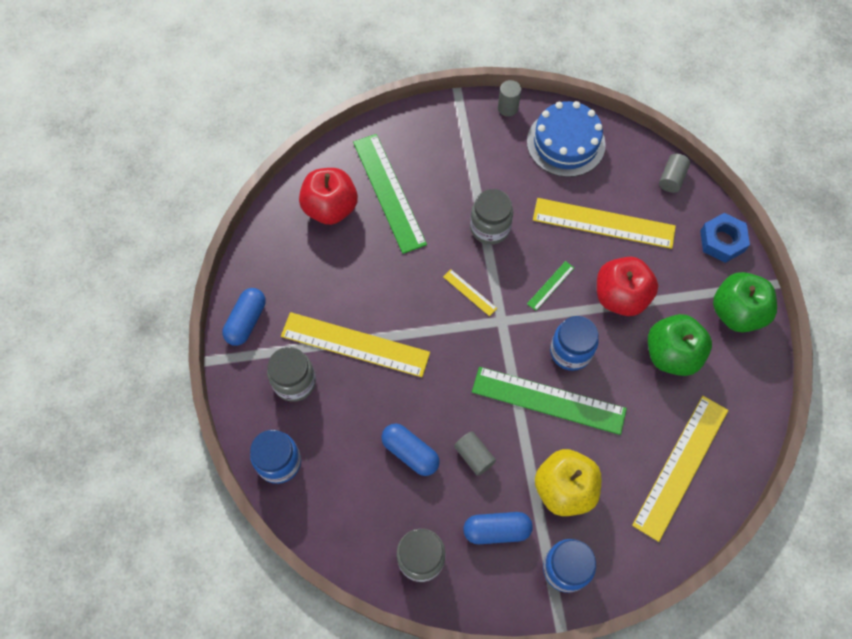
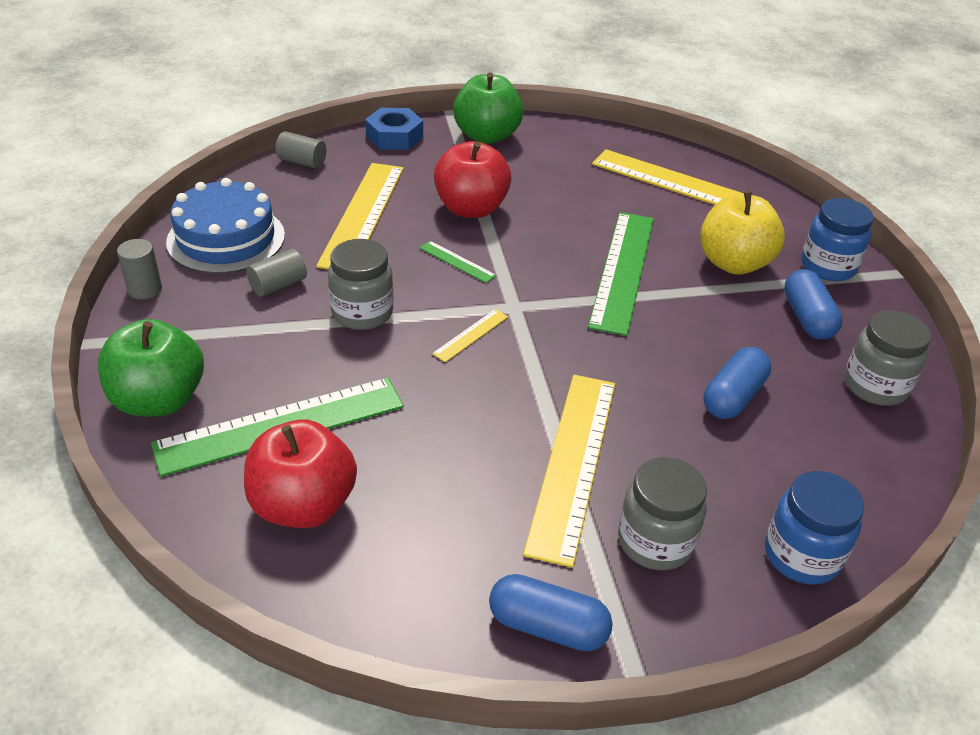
camera: 95 degrees left, 25 degrees down
grey cylinder [454,431,496,476] -> grey cylinder moved to [246,248,307,297]
blue jar [550,316,599,371] -> none
green apple [648,314,712,376] -> green apple moved to [98,319,204,417]

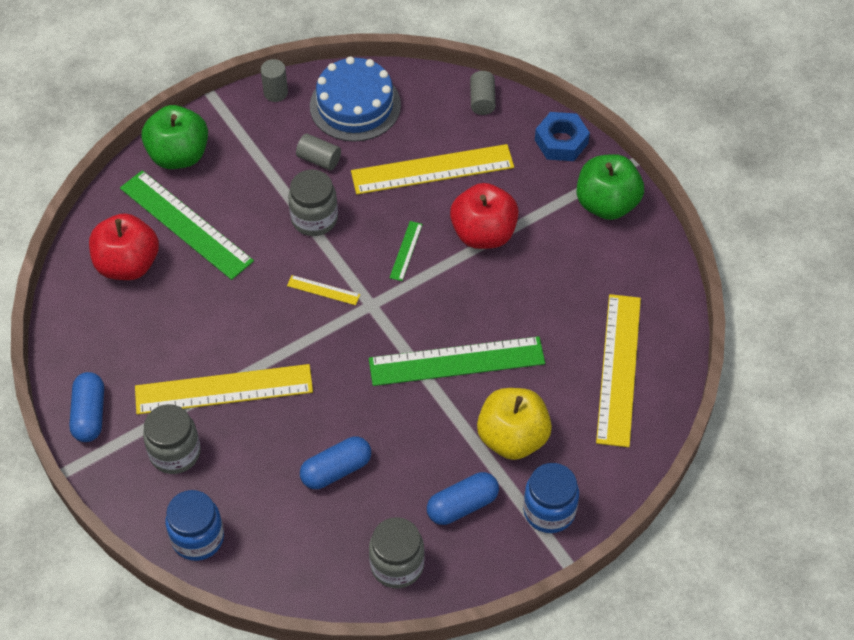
camera: 70 degrees right, 15 degrees up
blue capsule [704,347,771,419] -> blue capsule turned 45 degrees counterclockwise [300,437,371,489]

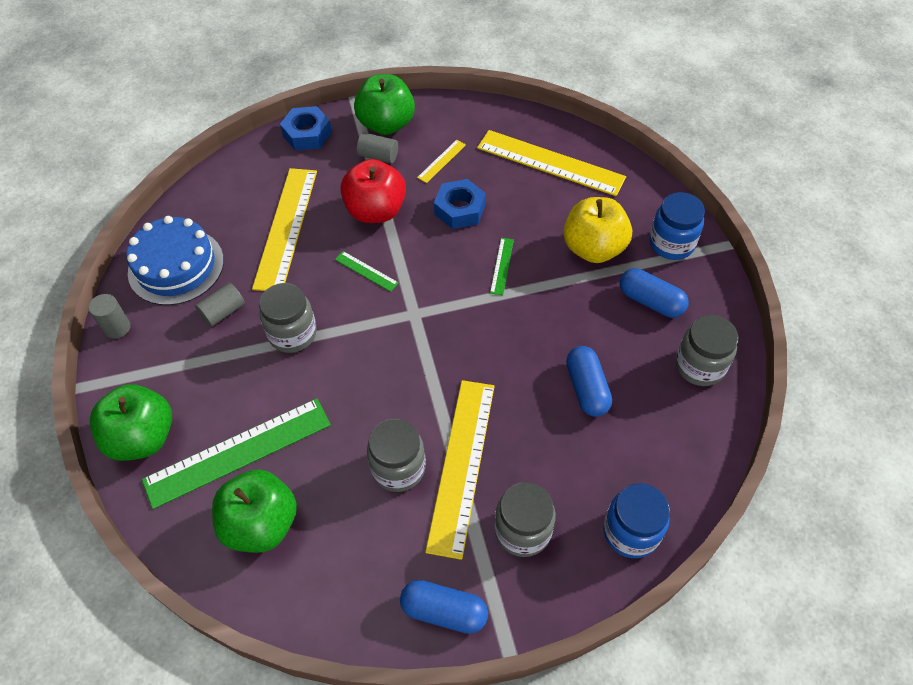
camera: 70 degrees left, 0 degrees up
red apple [89,213,159,280] -> green apple [212,469,297,553]
yellow ruler [287,275,360,305] -> yellow ruler moved to [417,140,466,183]
green ruler [369,336,545,386] -> green ruler [490,238,514,295], size x0.43
blue capsule [427,472,499,525] -> blue capsule turned 45 degrees counterclockwise [620,268,689,318]
grey cylinder [470,71,496,115] -> grey cylinder moved to [357,133,398,163]
none -> grey jar [367,419,426,492]
none -> blue nut [434,179,486,229]

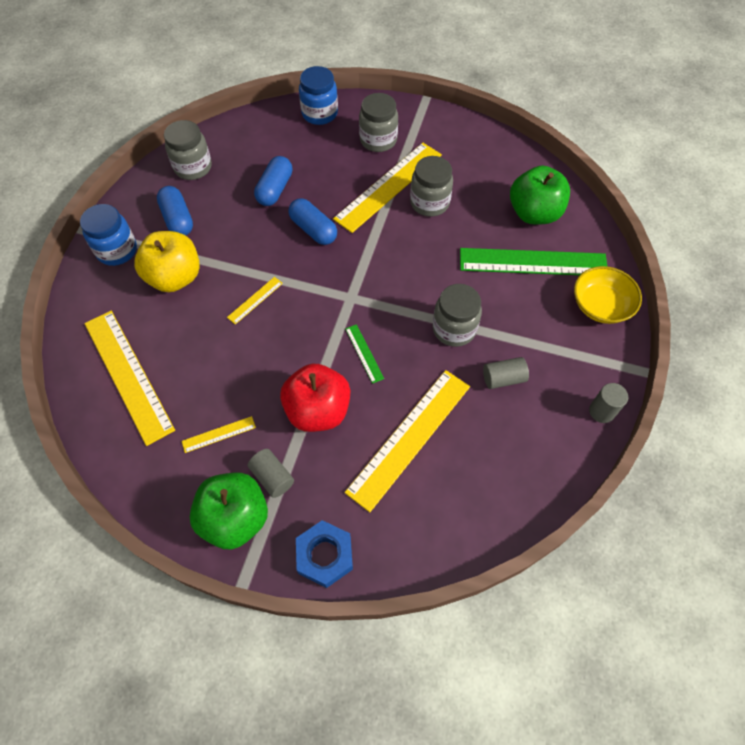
camera: 150 degrees left, 5 degrees up
green apple [90,384,172,461] -> yellow bowl [574,266,642,324]
blue cake [126,216,224,305] -> none
blue capsule [400,580,488,634] -> blue capsule moved to [289,198,337,245]
blue nut [434,179,486,229] -> none
green ruler [490,238,514,295] -> yellow ruler [227,277,283,325]

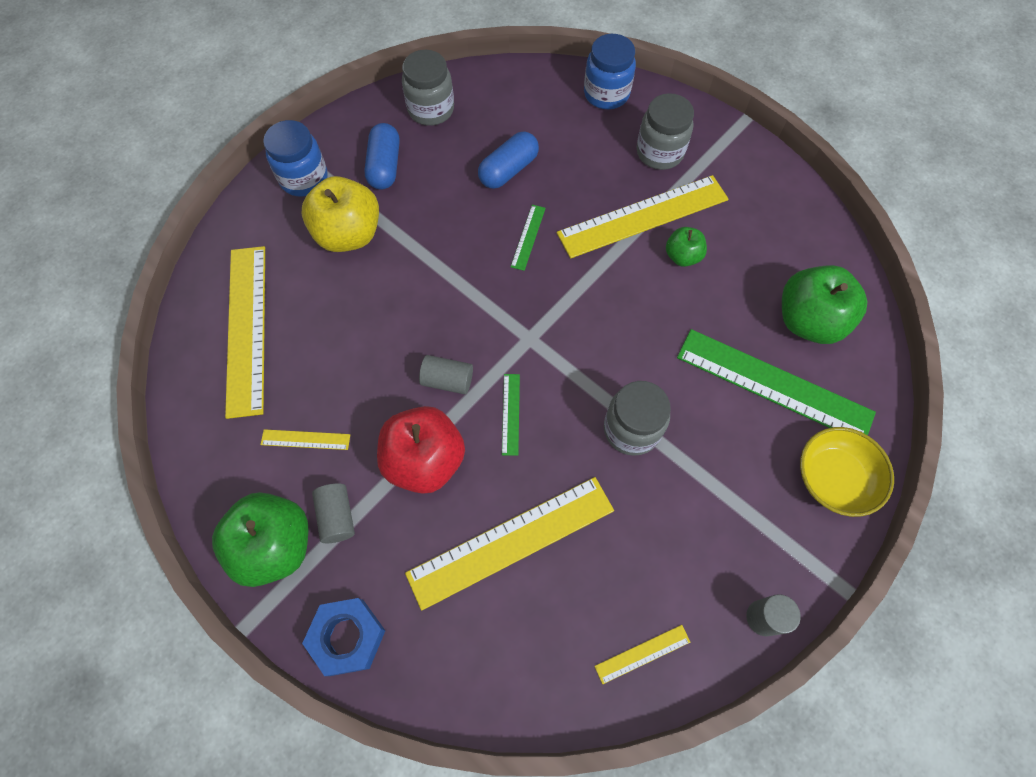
camera: 25 degrees right, 5 degrees up
yellow ruler [227,277,283,325] -> yellow ruler moved to [594,625,690,684]
blue capsule [289,198,337,245] -> green ruler [511,205,546,271]
grey jar [410,156,453,217] -> green apple [666,227,707,267]
grey cylinder [483,357,529,389] -> grey cylinder moved to [419,355,473,394]

